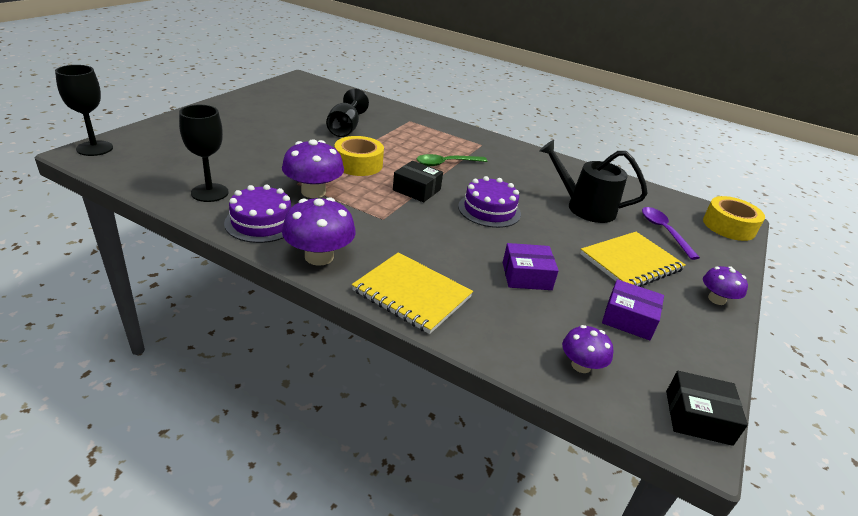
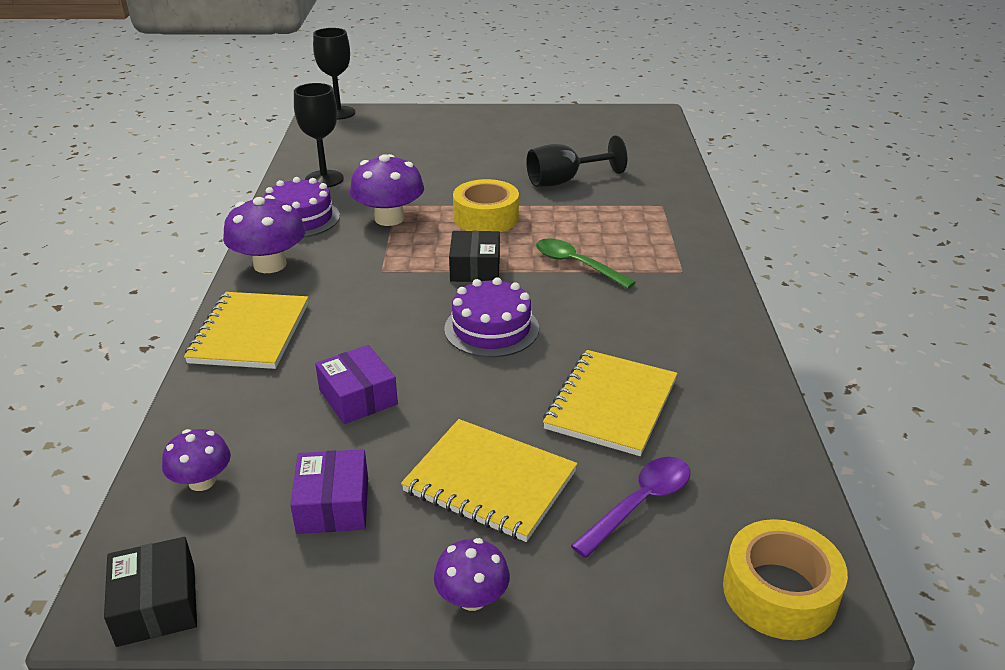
camera: 65 degrees right, 0 degrees up
black watering can [539,140,648,223] -> yellow notebook [543,350,678,456]

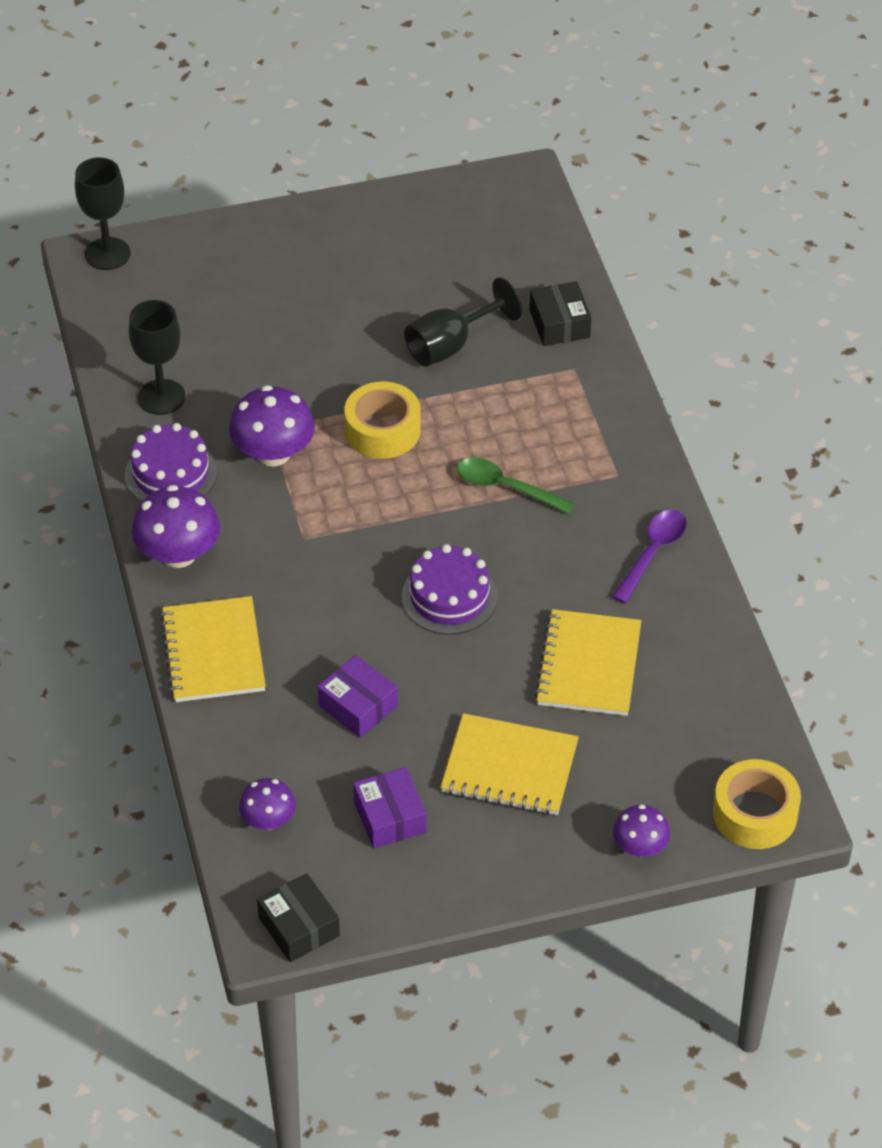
camera: 15 degrees left, 15 degrees up
purple mushroom [434,538,510,611] -> purple mushroom moved to [613,804,670,857]
black box [449,231,500,282] -> black box moved to [530,281,592,346]
purple spoon [571,457,690,558] -> purple spoon moved to [612,510,687,603]

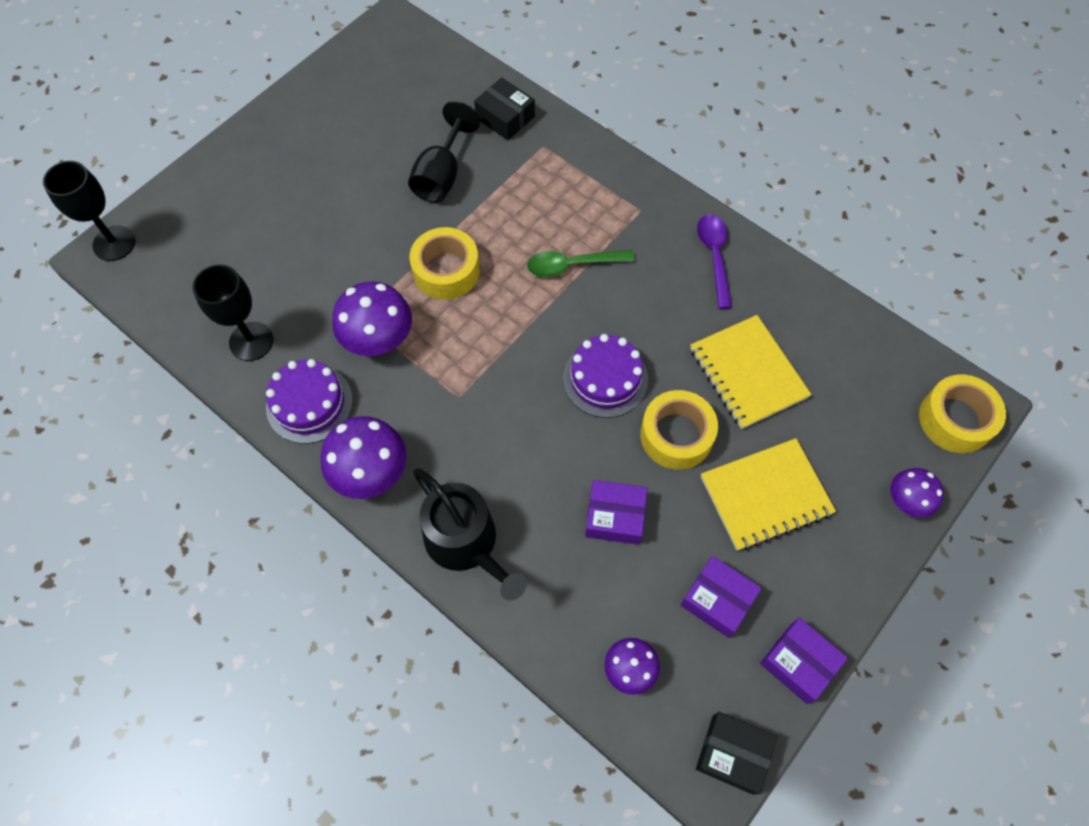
camera: 35 degrees left, 15 degrees up
yellow notebook [160,596,266,702] -> black watering can [413,469,527,601]
none -> yellow tape [640,390,718,470]
none -> purple box [760,618,848,704]

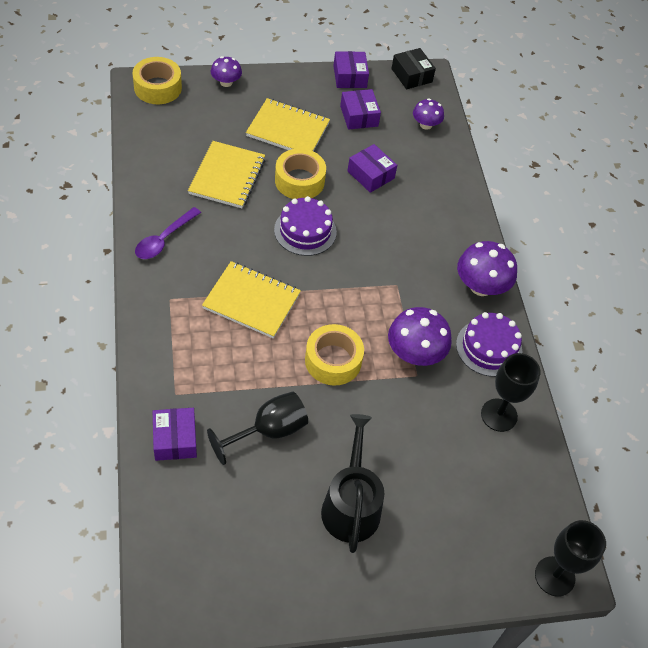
camera: 145 degrees left, 10 degrees down
black watering can [413,469,527,601] -> black watering can moved to [321,414,384,553]
black box [474,77,535,140] -> purple box [153,408,197,461]
green spoon [527,250,635,277] -> yellow notebook [202,261,301,338]

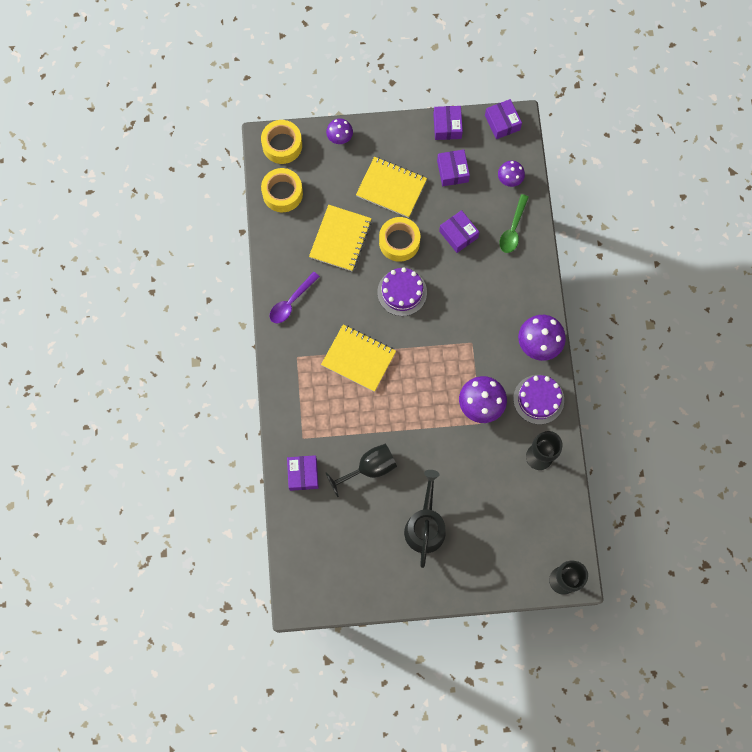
camera: 10 degrees right, 20 degrees up
yellow tape [305,324,364,385] -> yellow tape moved to [261,168,303,212]
black box [391,48,436,89] -> purple box [485,99,522,139]
none -> green spoon [499,194,529,253]

